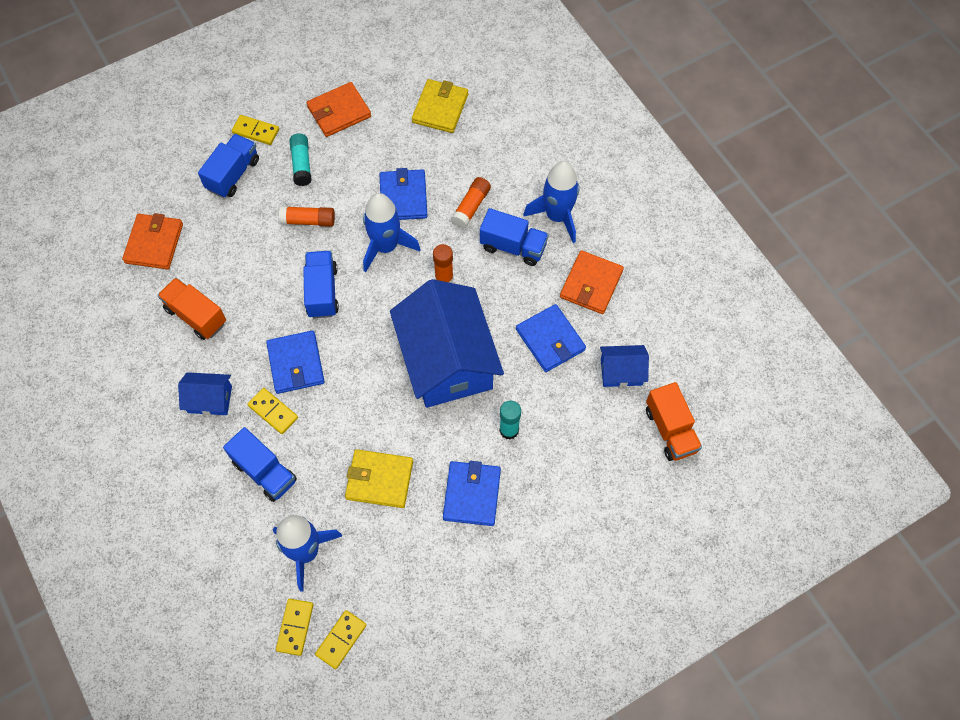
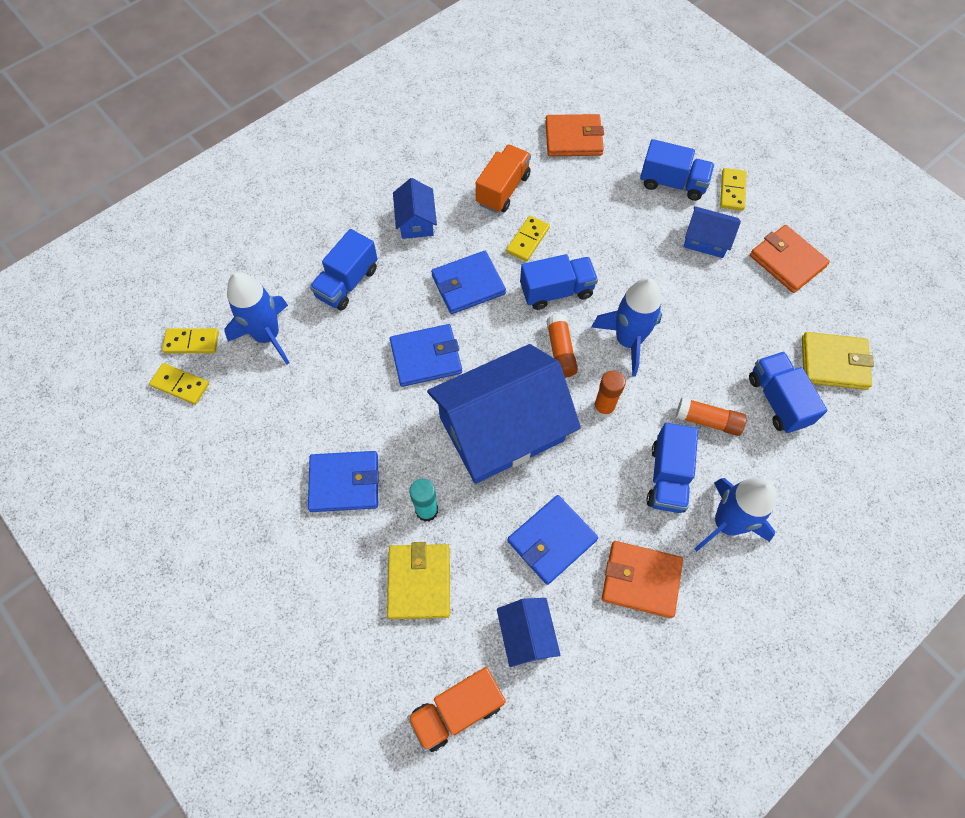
camera: 80 degrees right, 0 degrees up
yellow domino [247,388,298,434] -> yellow domino moved to [506,216,550,262]
orange glue stick [279,206,335,227] -> orange glue stick moved to [546,314,578,378]
turquoise glue stick [289,133,312,186] -> blue house [683,206,741,258]
yellow wallet [345,449,413,508] -> yellow wallet moved to [387,542,450,619]
blue wallet [380,168,427,220] -> blue wallet moved to [390,324,462,387]
none -> blue truck [749,351,827,433]

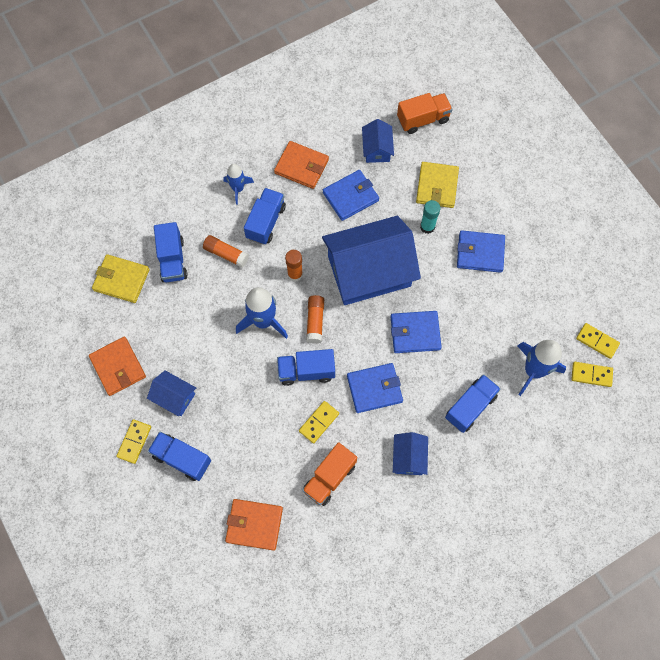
camera: 170 degrees left, 5 degrees up
blue rocket [694,478,777,552] -> blue rocket [224,164,254,205], size x0.62

